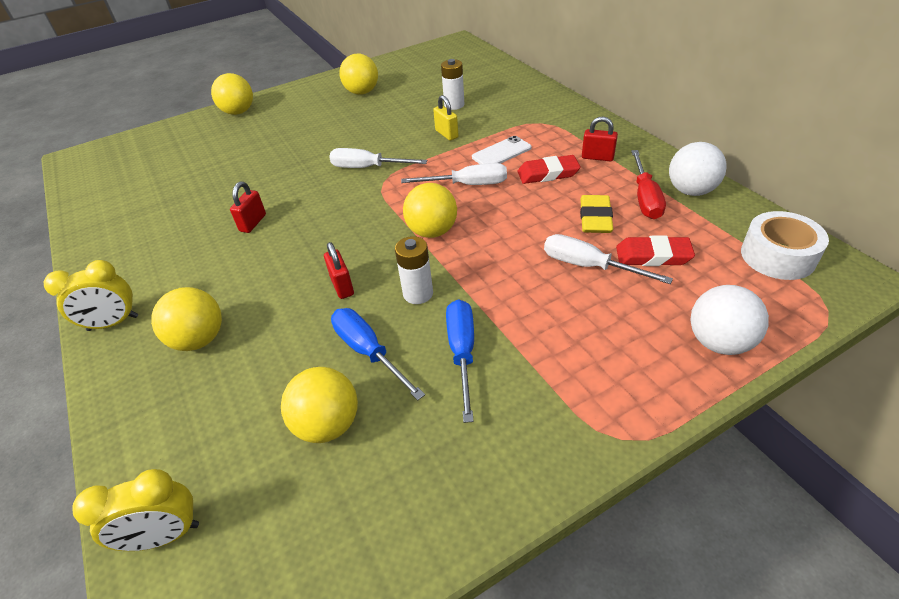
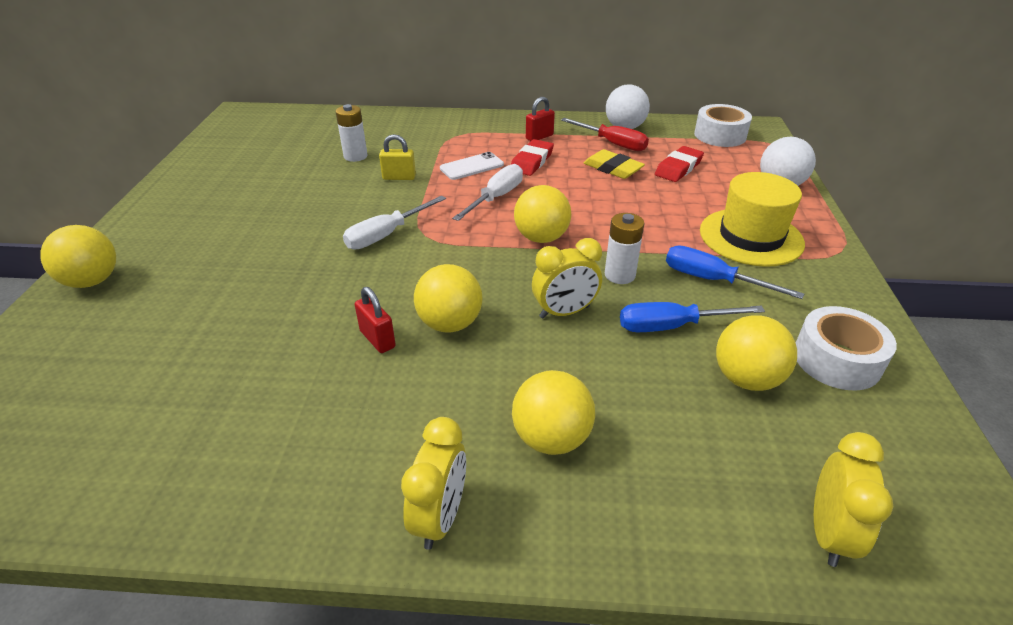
camera: 60 degrees left, 5 degrees down
red padlock [324,242,354,299] -> yellow clock [532,238,602,319]
yellow ball [339,54,378,95] -> yellow ball moved to [414,264,482,332]
white phone [472,136,532,164] -> white phone turned 60 degrees clockwise [440,152,504,180]
white screwdriver [544,234,673,284] -> none
none -> yellow hat [700,172,805,267]
none -> white tape [796,306,897,391]

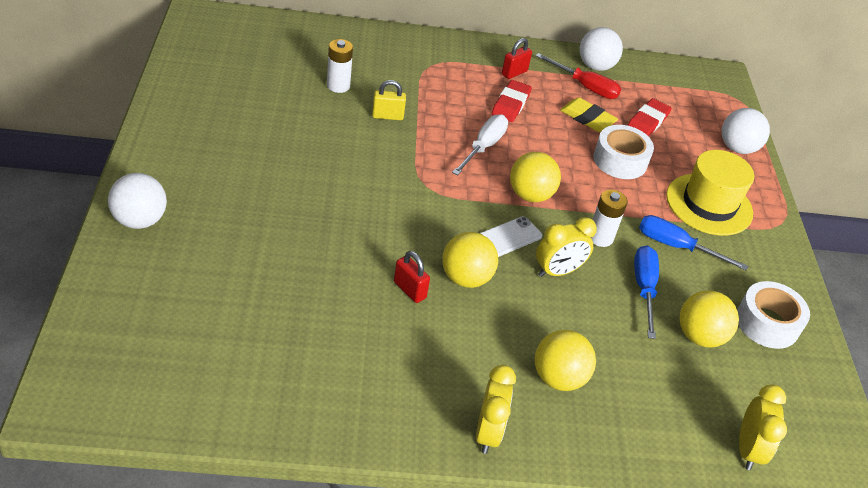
camera: 10 degrees left, 5 degrees up
yellow ball [40,225,116,288] -> white ball [108,173,167,229]
white screwdriver [343,196,446,250] -> none
white phone [440,152,504,180] -> white phone moved to [480,216,542,257]
blue screwdriver [620,302,765,332] -> blue screwdriver turned 105 degrees clockwise [634,245,659,339]
white tape [694,104,752,147] -> white tape moved to [593,125,654,179]

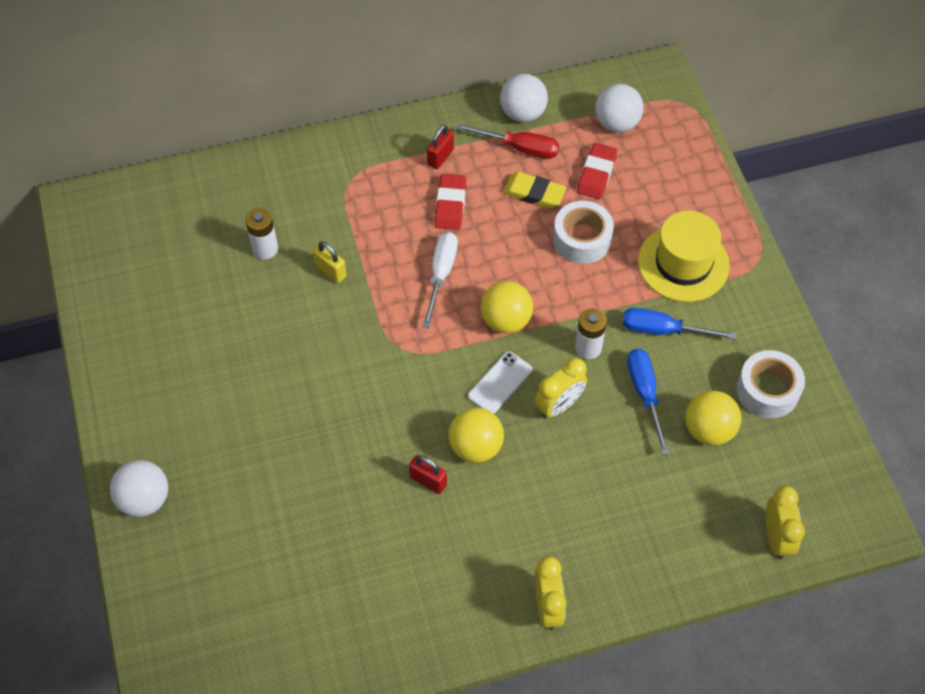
camera: 10 degrees left, 15 degrees up
yellow padlock [372,80,406,120] -> yellow padlock turned 60 degrees clockwise [313,241,347,283]
yellow ball [535,330,596,391] -> none
white ball [722,108,770,154] -> white ball moved to [595,84,644,133]

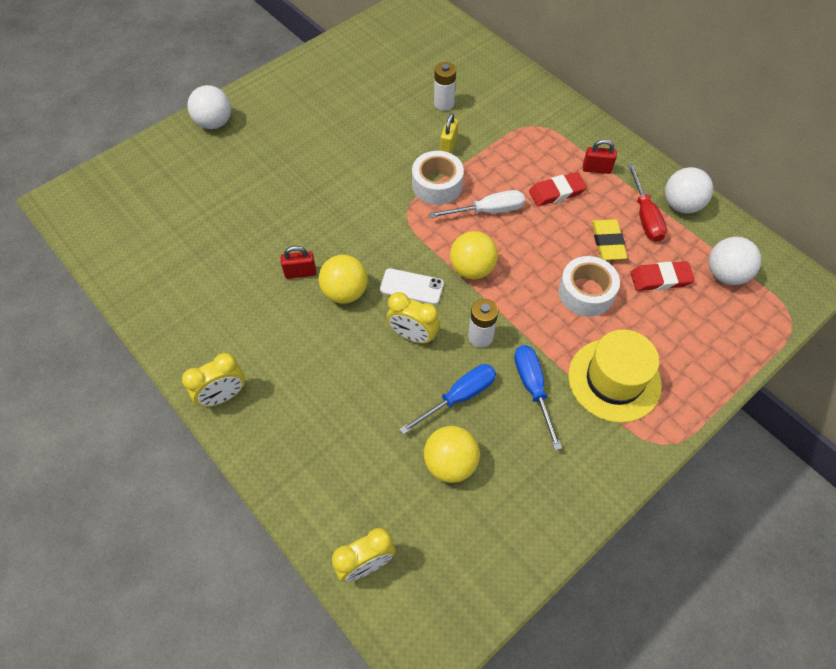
camera: 65 degrees right, 0 degrees up
red padlock [409,455,447,494] -> red padlock turned 75 degrees clockwise [281,246,316,279]
white tape [737,350,805,418] -> white tape moved to [412,151,464,205]

